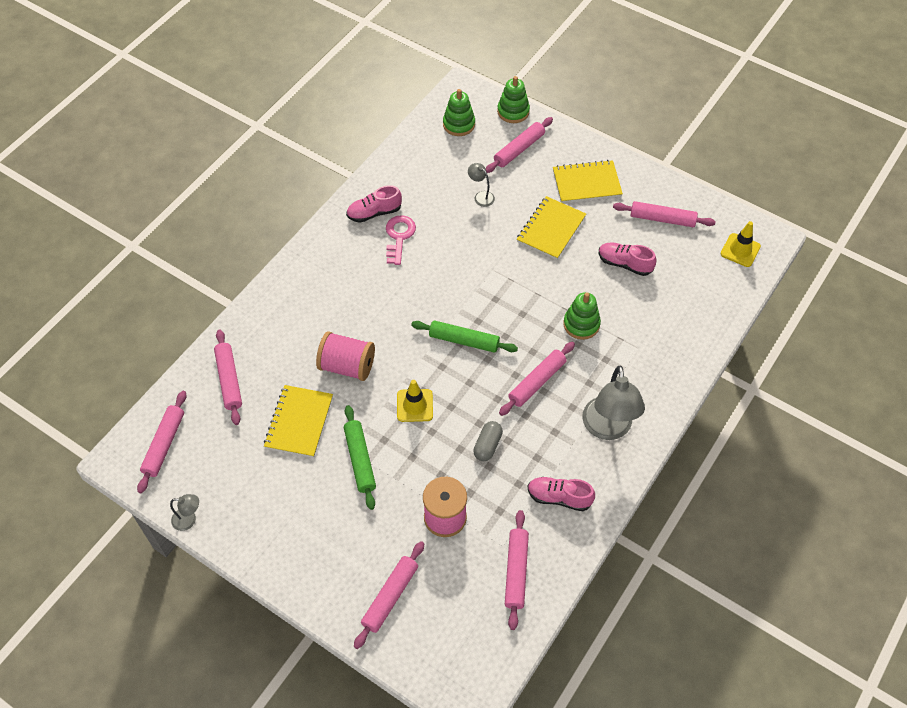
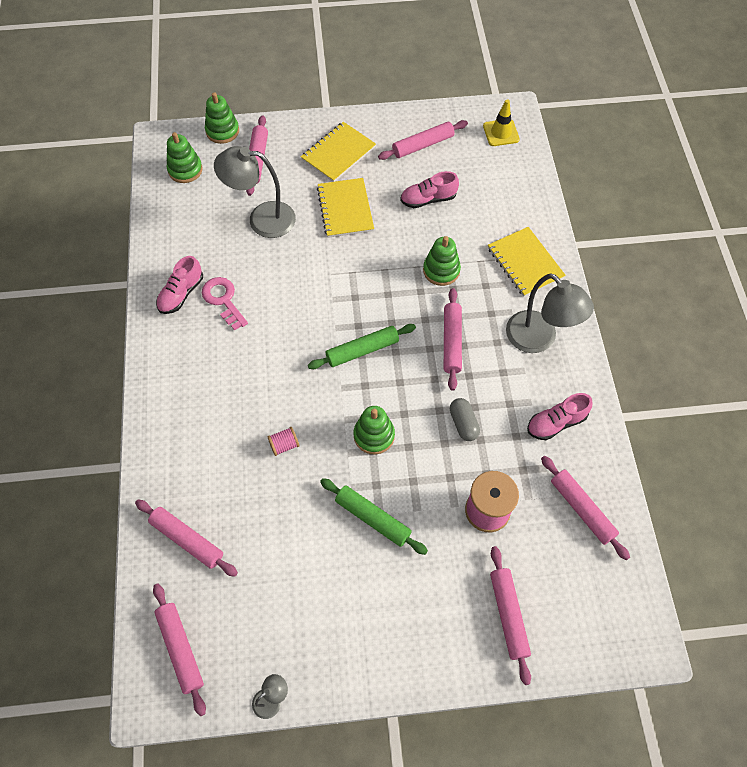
camera: 40 degrees left, 5 degrees up
yellow notebook [264,385,333,458] -> yellow notebook moved to [488,227,566,297]
pink spool [316,331,375,381] -> pink spool [267,427,299,456], size x0.49
yellow traffic cone [397,380,433,422] -> green stacking toy [354,406,395,455]
grey lamp [468,163,495,207] -> grey lamp [214,146,296,238], size x2.15

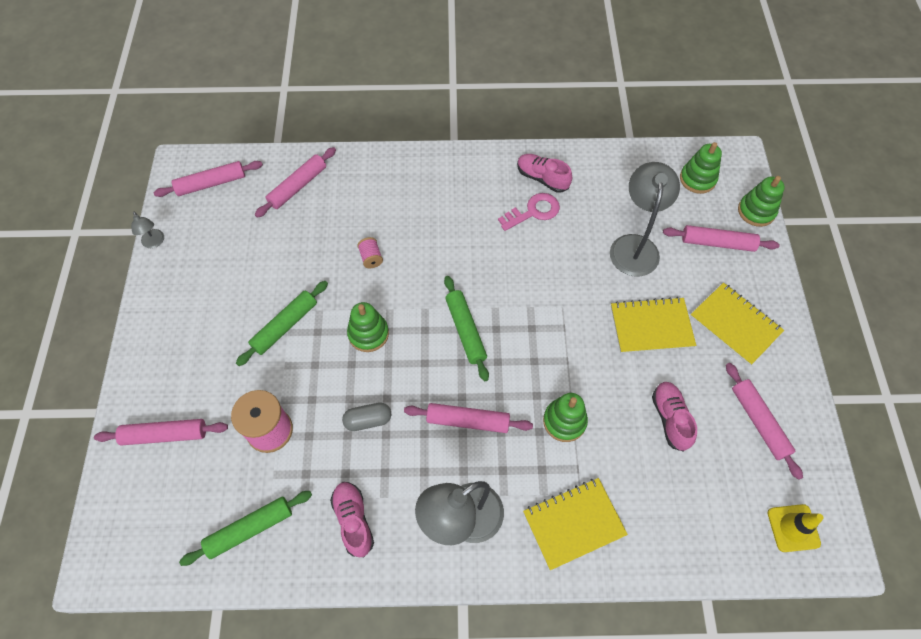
camera: 95 degrees right, 0 degrees up
pink rolling pin [541,456,630,560] -> green rolling pin [179,491,312,566]

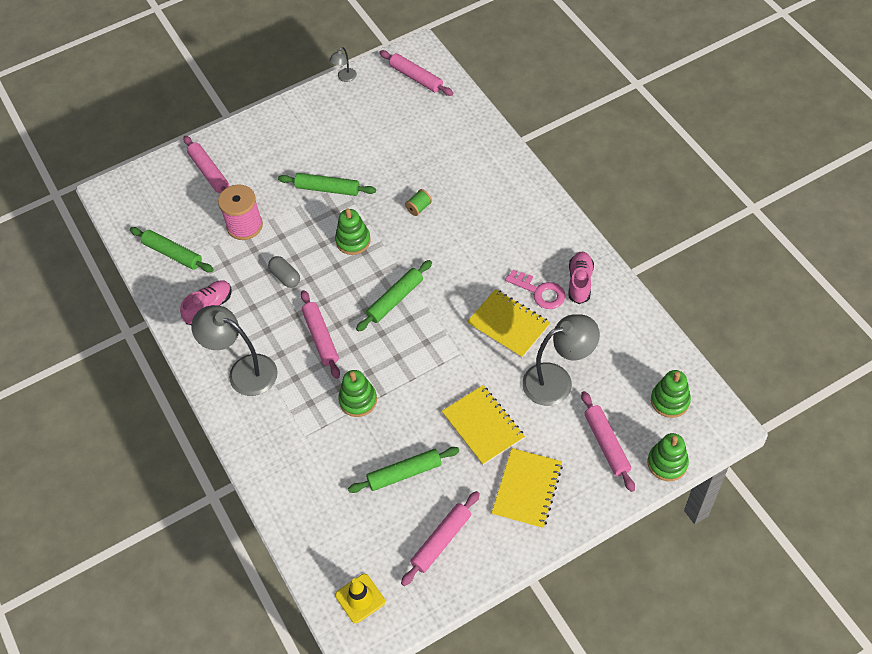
camera: 65 degrees right, 5 degrees down
pink rolling pin [255,147,336,218] -> none
pink spool [357,237,383,268] -> green spool [405,189,432,216]
yellow notebook [523,478,628,570] -> yellow notebook moved to [467,289,550,358]
pink shoe [652,382,697,452] -> green rolling pin [348,447,459,493]

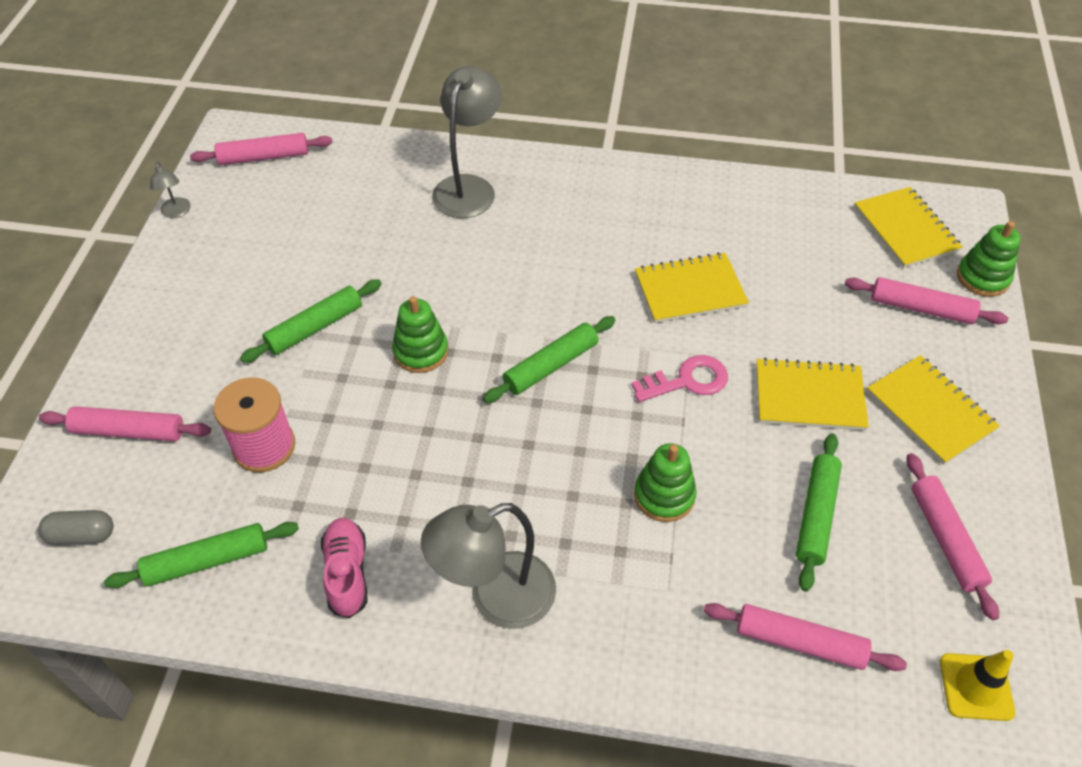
camera: 55 degrees left, 5 degrees down
grey capsule [268,256,300,288] -> grey capsule moved to [38,510,114,545]
pink rolling pin [301,290,340,379] -> pink rolling pin moved to [704,603,907,671]
green rolling pin [356,260,432,332] -> green rolling pin turned 60 degrees clockwise [483,316,615,403]
green spool [405,189,432,216] -> none
pink key [505,270,565,309] -> pink key moved to [631,355,728,402]
grey lamp [522,314,600,406] -> grey lamp moved to [432,66,502,218]
pink shoe [569,251,594,304] -> none
green stacking toy [651,370,691,418] -> yellow notebook [854,187,963,268]

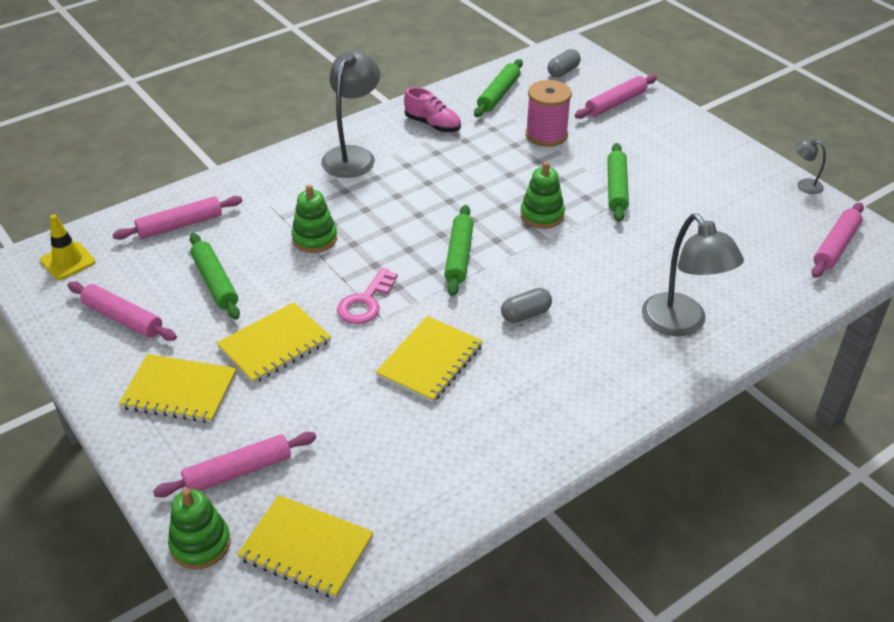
camera: 135 degrees right, 10 degrees down
none -> grey capsule [501,288,552,323]

